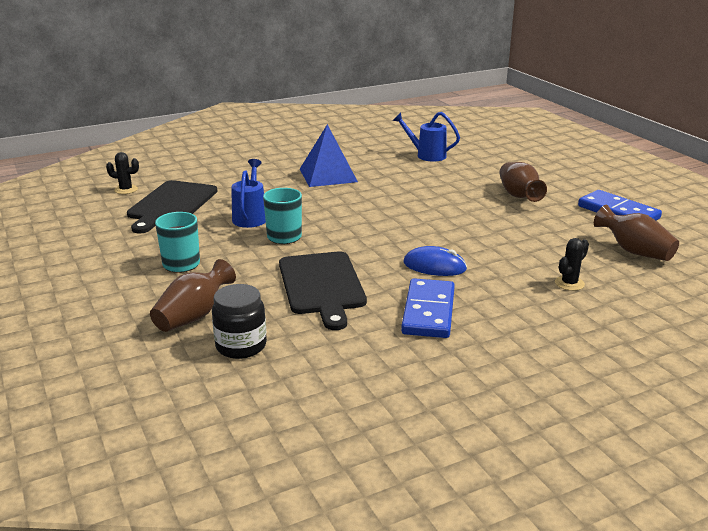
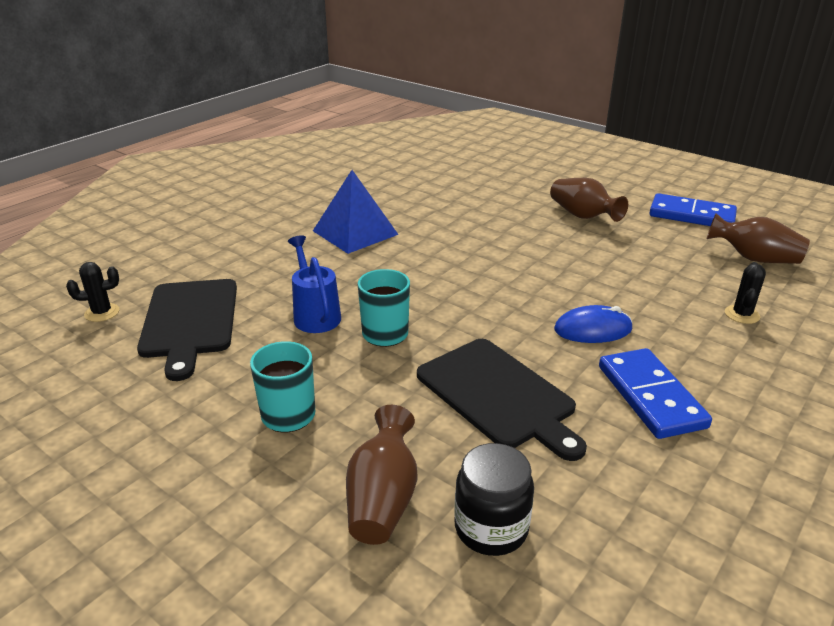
camera: 25 degrees left, 5 degrees up
blue watering can [393,112,460,161] -> none

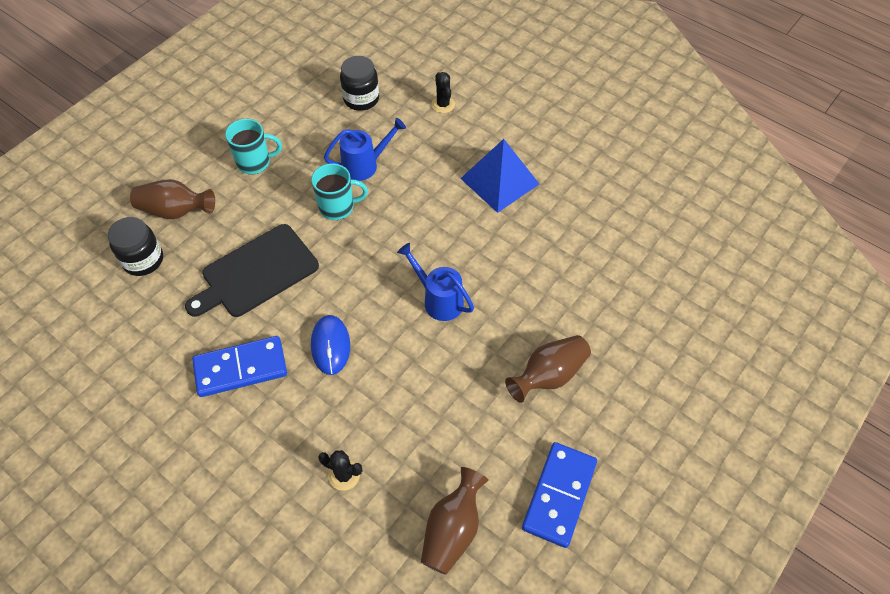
camera: 90 degrees right, 25 degrees up
black cactus [66,262,119,322] -> black cactus moved to [431,72,455,113]
black cutting board [137,279,237,381] -> black jar [340,56,379,111]
none -> blue watering can [397,243,474,321]

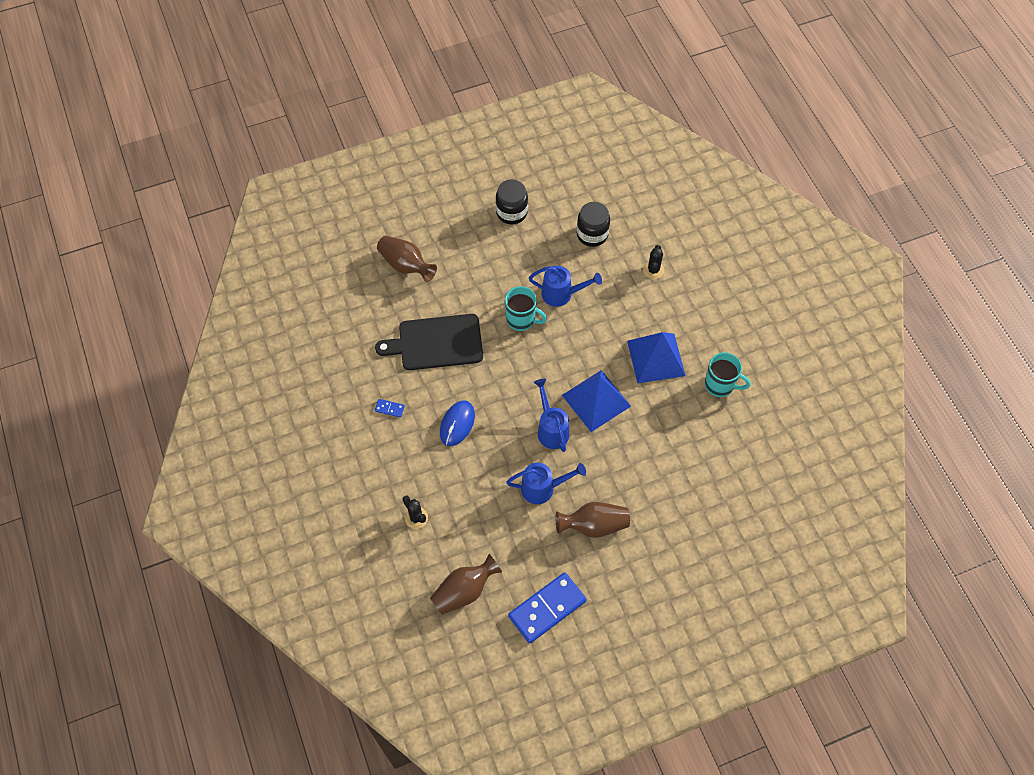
camera: 30 degrees right, 5 degrees up
black jar [108,217,163,276] -> black jar moved to [496,179,528,224]
blue domino [192,336,287,397] -> blue domino [375,399,405,417], size x0.41
turquoise mug [225,119,282,174] -> turquoise mug moved to [705,352,751,397]
none -> blue watering can [506,463,586,504]
none -> blue pyramid [562,370,631,432]

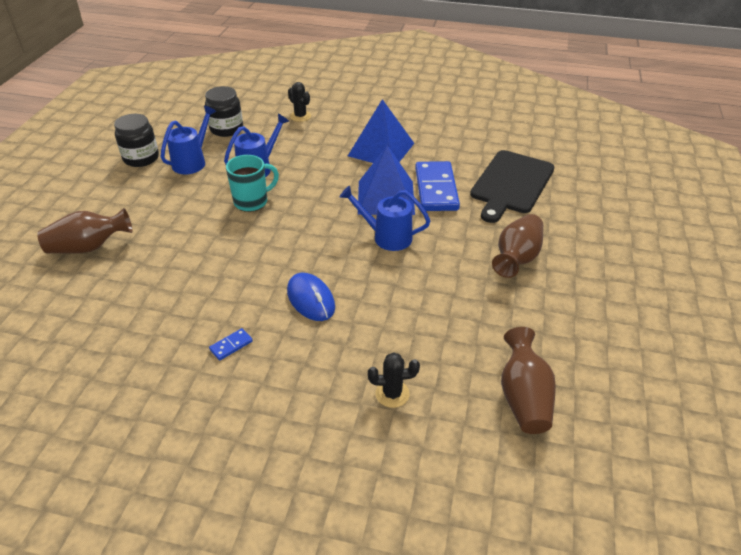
camera: 55 degrees left, 20 degrees down
black cutting board [375,314,483,370] -> black cutting board moved to [470,150,555,223]
blue watering can [506,463,586,504] -> blue watering can moved to [161,105,216,174]
blue domino [508,572,587,643] -> blue domino moved to [415,161,460,211]
turquoise mug [705,352,751,397] -> none

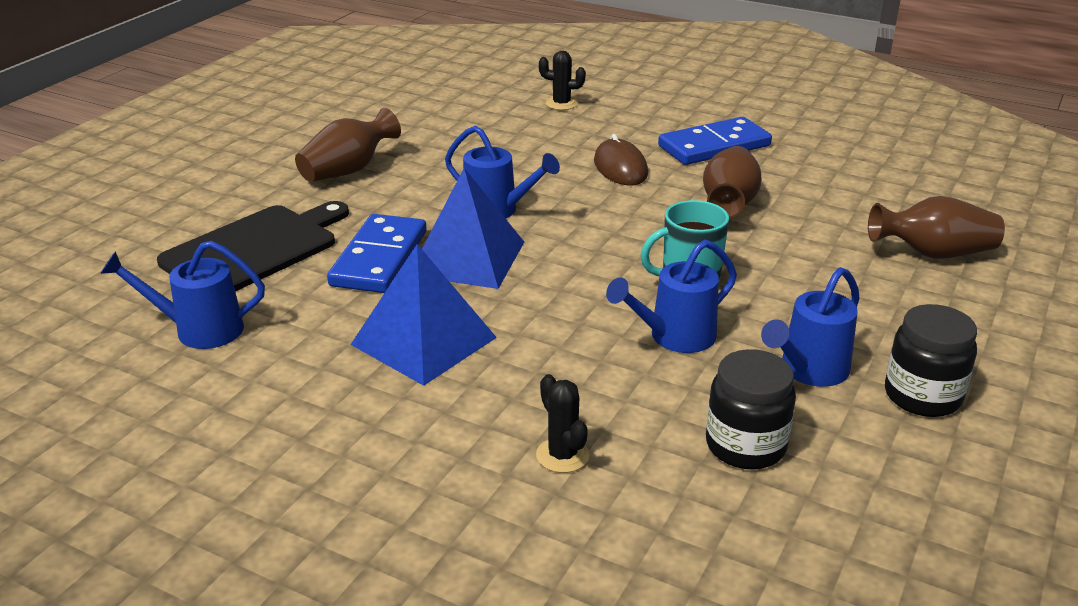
camera: 165 degrees left, 10 degrees down
blue domino [209,328,253,361] -> blue domino [658,117,772,165], size x2.43
blue mouse [287,273,335,321] -> brown mouse [594,134,648,186]
brown vase [501,327,556,434] -> brown vase moved to [703,146,762,218]
none -> blue watering can [100,240,265,349]

